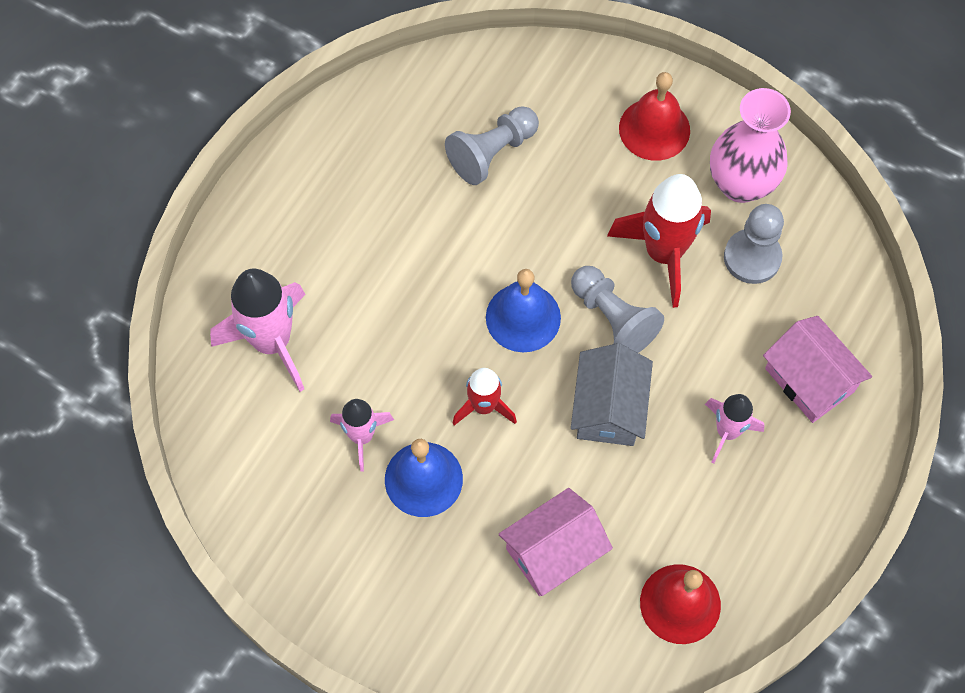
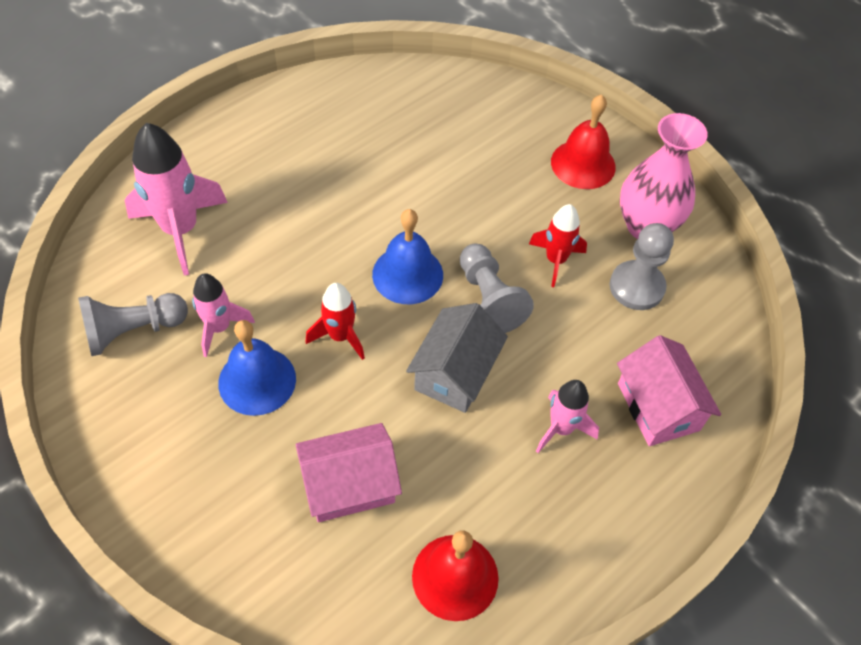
camera: 15 degrees right, 10 degrees down
grey pawn [445,106,539,185] -> grey pawn moved to [78,293,188,356]
red rocket [607,174,711,308] -> red rocket [529,204,587,287], size x0.58

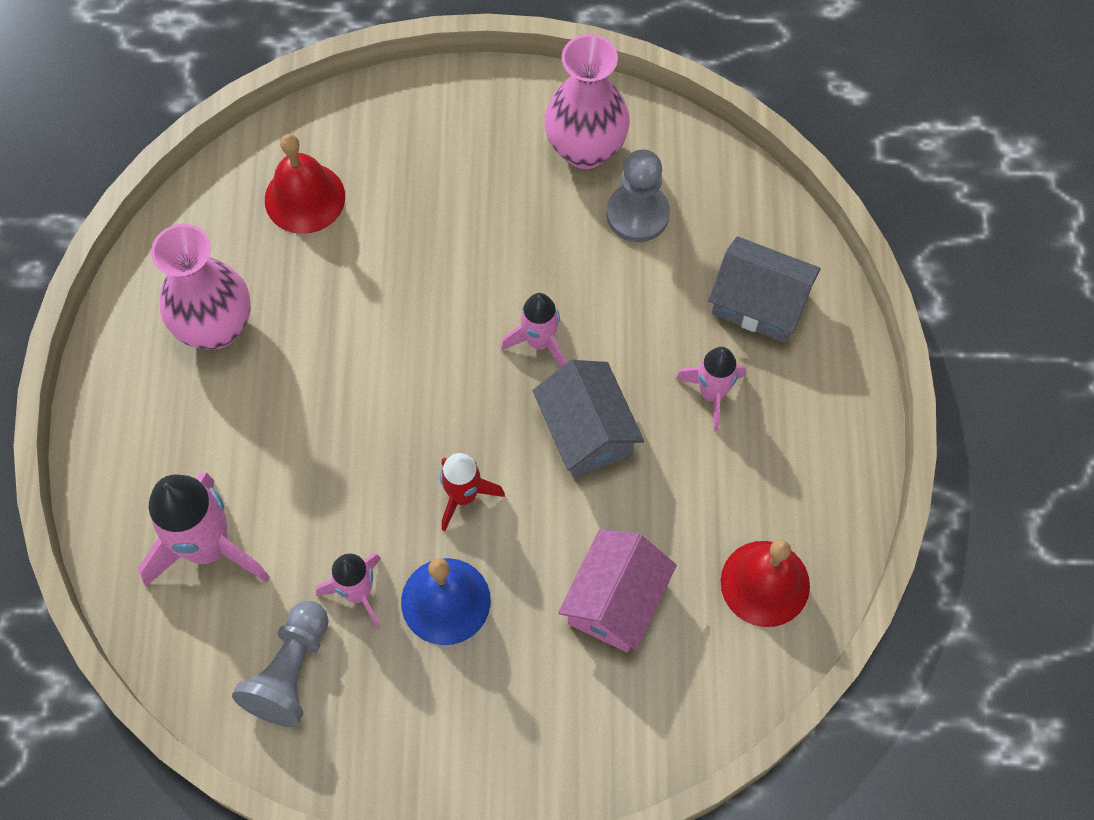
camera: 45 degrees left, 10 degrees up
blue bell [372,209,443,304] -> none
grey pawn [460,244,534,333] -> pink rocket [501,293,566,367]
red rocket [529,204,587,287] -> none
red bell [551,94,616,189] -> red bell moved to [265,134,345,234]
pink house [617,335,721,446] -> grey house [708,236,821,343]
none -> pink vase [151,224,251,350]

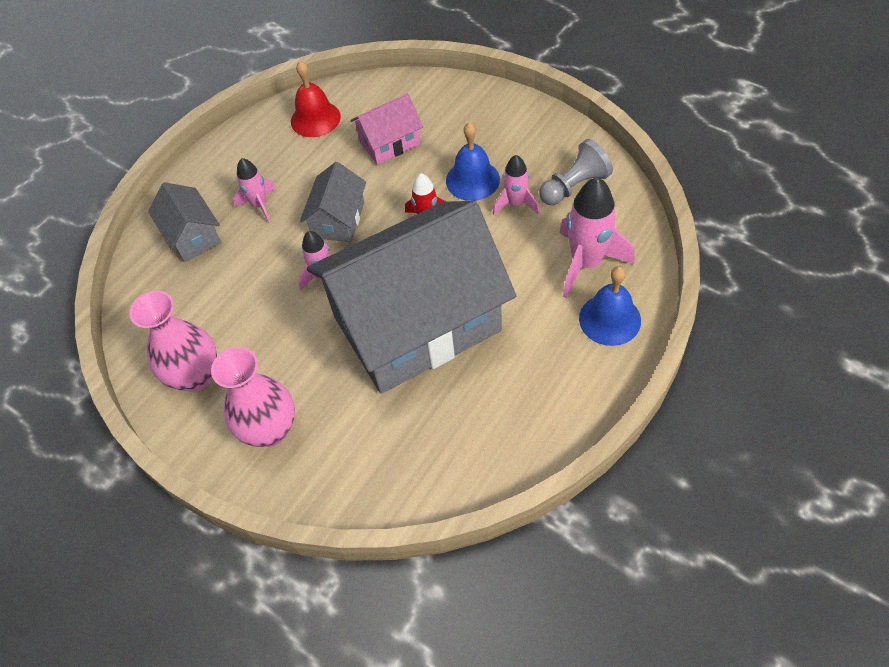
camera: 140 degrees left, 10 degrees down
pink vase [151,224,251,350] -> pink vase moved to [211,347,295,447]
red bell [265,134,345,234] -> none
grey pawn [607,149,670,242] -> none
none -> grey house [307,201,516,394]
none -> blue bell [579,266,641,346]

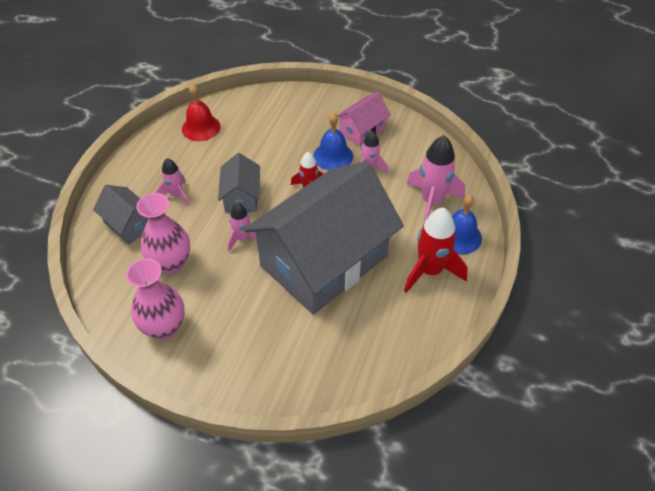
camera: 20 degrees left, 5 degrees down
pink vase [211,347,295,447] -> pink vase moved to [136,193,190,274]
pink house [350,94,423,165] -> pink house moved to [338,92,391,146]
grey pawn [539,139,613,205] -> none
none -> red rocket [404,207,468,293]

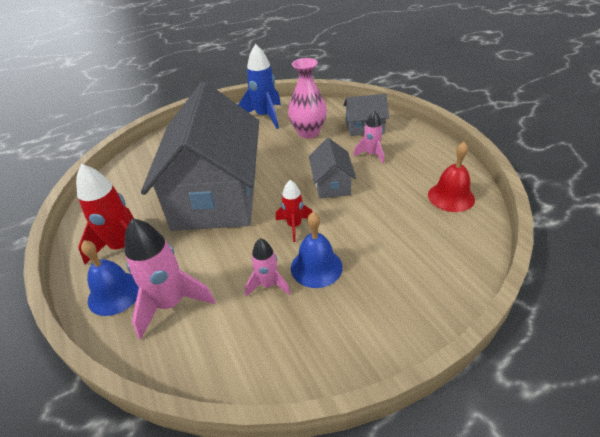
camera: 135 degrees right, 10 degrees down
pink vase [126,258,185,339] -> blue rocket [238,44,281,129]
grey house [218,153,260,213] -> grey house turned 45 degrees clockwise [309,138,356,199]
pink rocket [227,203,257,252] -> none
pink house [338,92,391,146] -> none

